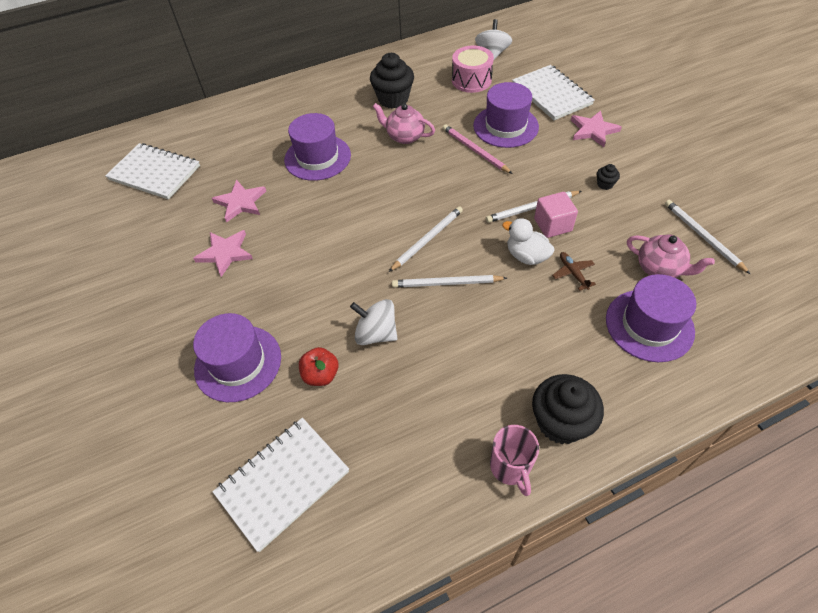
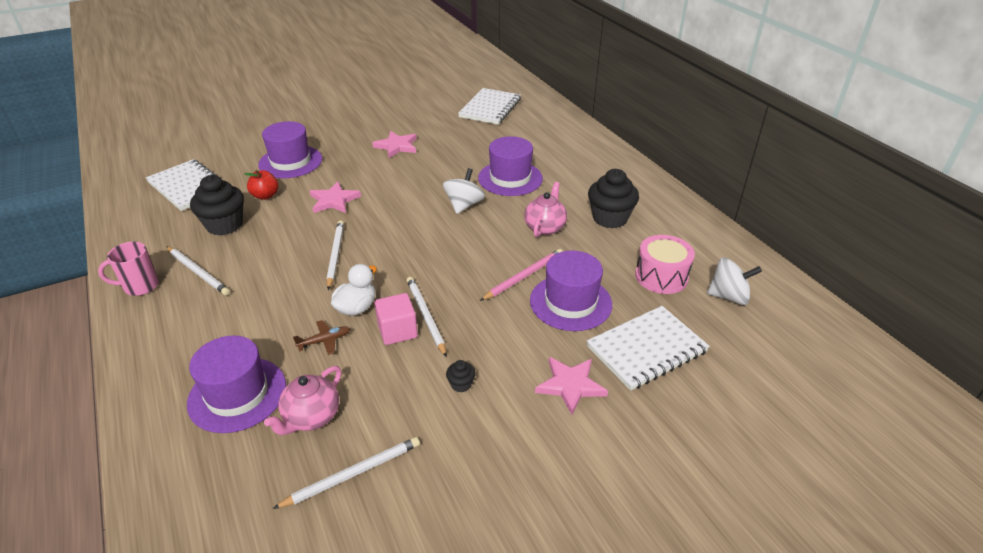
camera: 85 degrees right, 15 degrees down
pink star [212,180,266,222] -> pink star moved to [310,181,361,213]
white spinning top [350,299,398,345] -> white spinning top moved to [443,168,485,214]
white pencil [389,206,463,272] -> white pencil moved to [166,246,230,295]
black cupcake [532,374,604,444] -> black cupcake moved to [190,175,244,236]

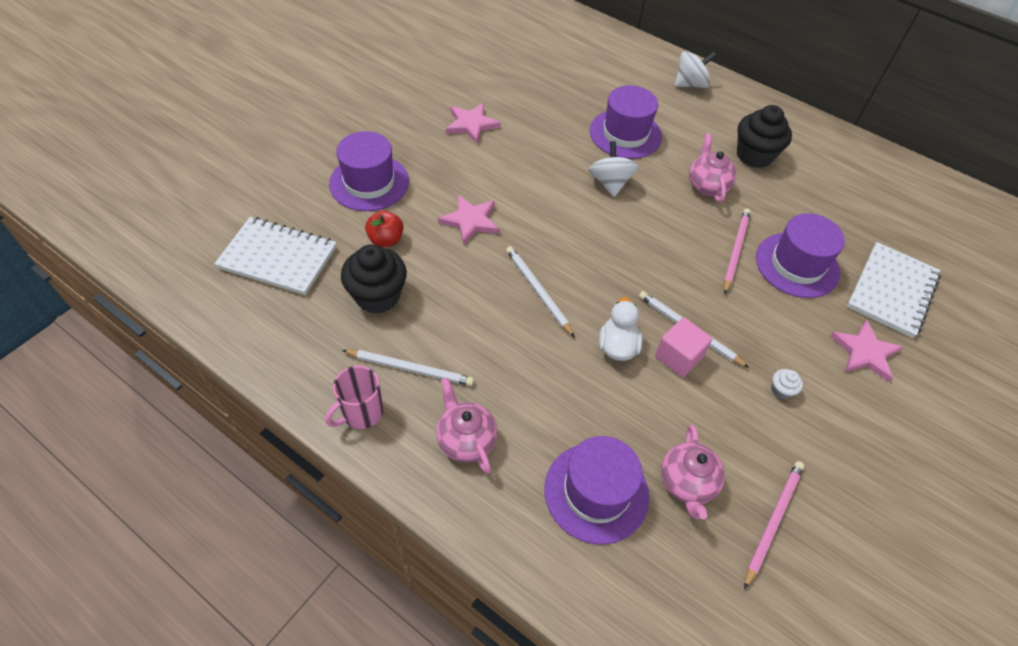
camera: 30 degrees left, 15 degrees up
white pencil [273,437,420,509] -> pink pencil [744,461,804,589]
brown plane [293,320,350,355] -> none
black cupcake [446,360,476,392] -> white cupcake [771,369,803,400]
white notebook [458,88,521,125] -> none
pink drum [635,235,695,294] -> none
white spinning top [707,258,762,305] -> white spinning top moved to [675,51,716,88]
none -> pink teapot [436,377,498,474]

